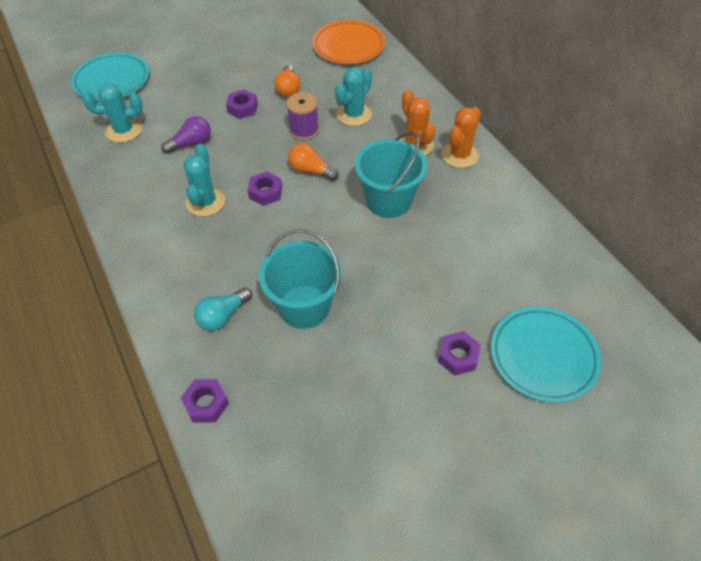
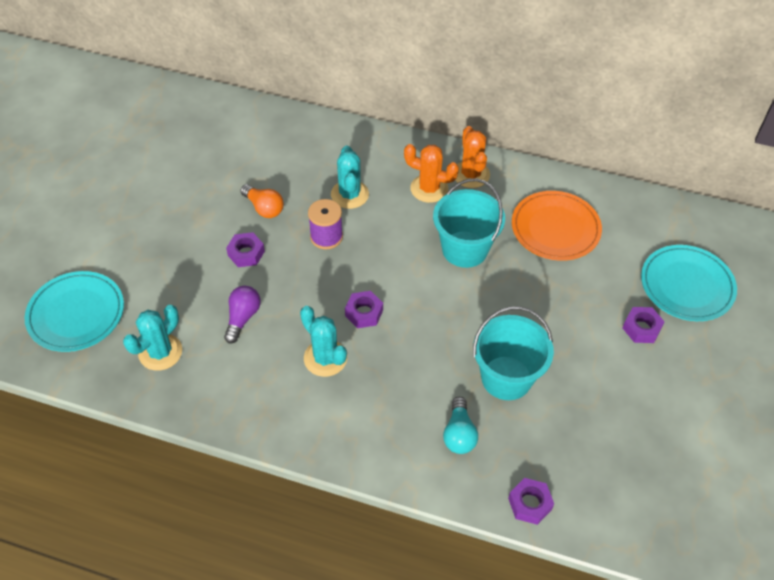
camera: 45 degrees left, 0 degrees up
orange light bulb [288,143,339,181] -> none
orange plate [312,20,385,64] -> orange plate moved to [512,191,602,261]

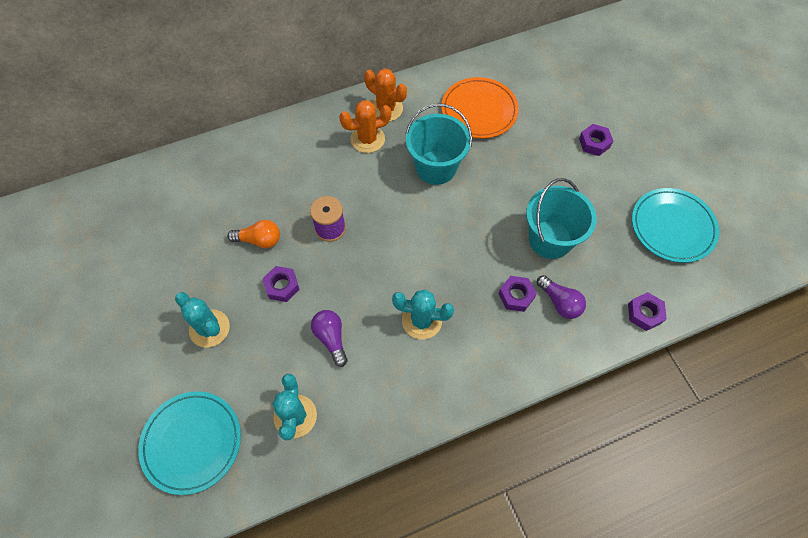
camera: 40 degrees left, 10 degrees up
turquoise cactus [331,145,369,209] -> turquoise cactus moved to [175,292,230,348]
purple nut [345,291,383,328] -> purple nut moved to [498,276,537,312]
turquoise light bulb [443,397,478,454] -> purple light bulb [537,275,586,319]
turquoise plate [641,245,737,321] -> turquoise plate moved to [632,188,719,263]

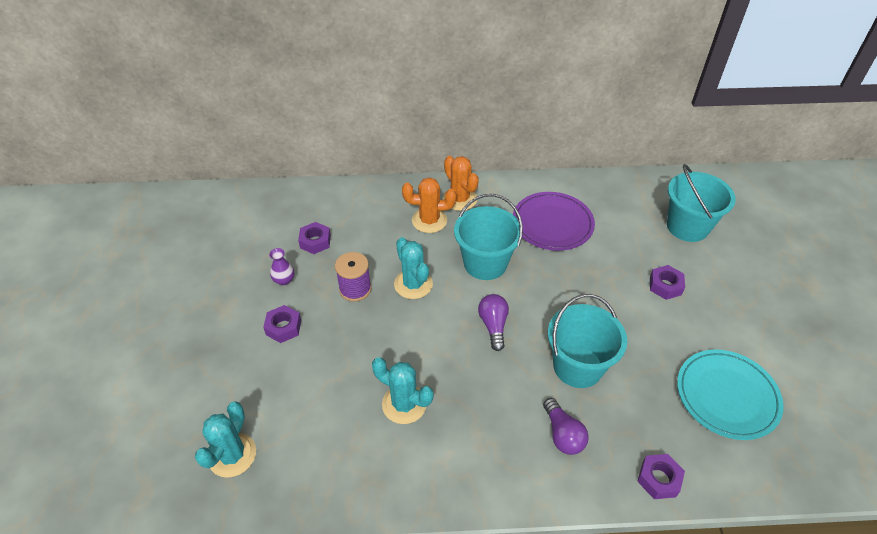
camera: 20 degrees right, 15 degrees down
turquoise plate [138,391,241,495] -> none
turquoise cactus [175,292,230,348] -> turquoise cactus moved to [394,237,433,299]
orange light bulb [227,220,280,248] -> purple vase [269,248,294,285]
purple light bulb [311,310,348,367] -> purple light bulb moved to [478,294,509,351]
orange plate [441,77,519,139] -> purple plate [513,192,595,251]
purple nut [498,276,537,312] -> purple nut moved to [298,222,331,254]
none -> turquoise bucket [667,164,736,242]

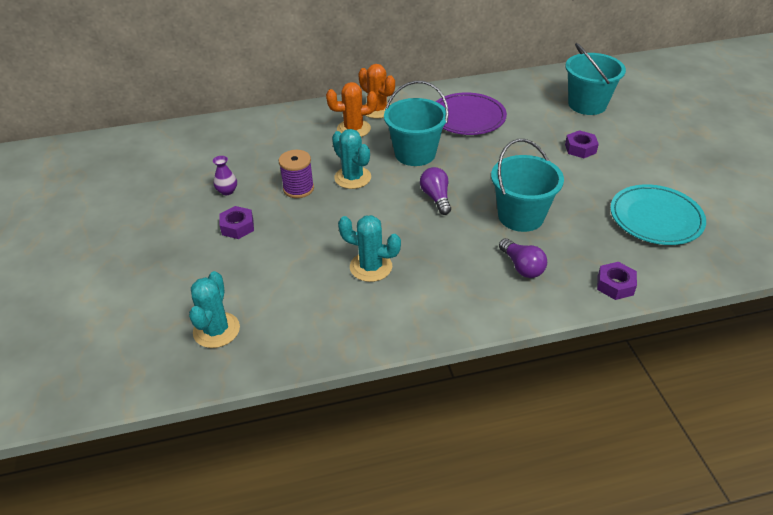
camera: 10 degrees left, 5 degrees down
purple nut [298,222,331,254] -> none

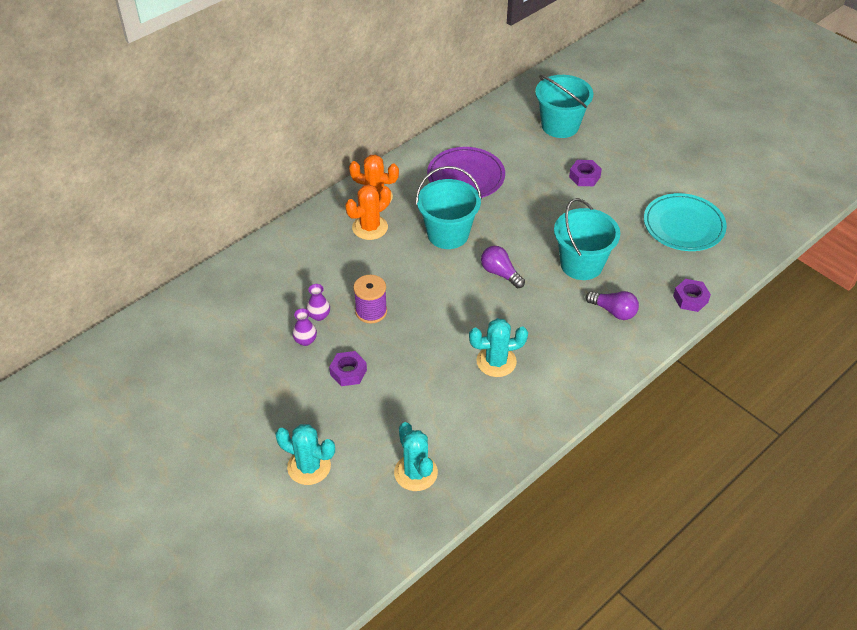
camera: 30 degrees left, 5 degrees up
turquoise cactus [332,129,371,189] -> turquoise cactus moved to [275,424,335,485]
none -> purple vase [306,284,330,321]

